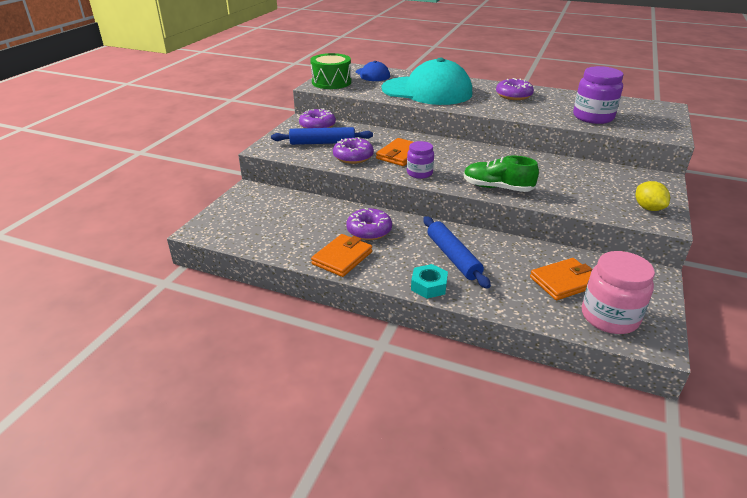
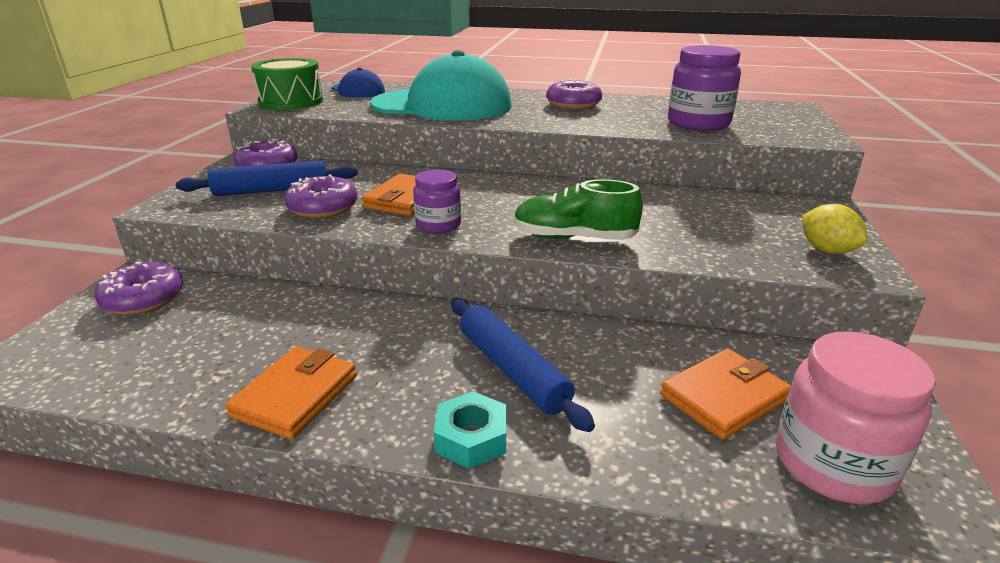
camera: 10 degrees left, 5 degrees down
purple donut [346,208,392,240] -> purple donut moved to [94,262,183,315]

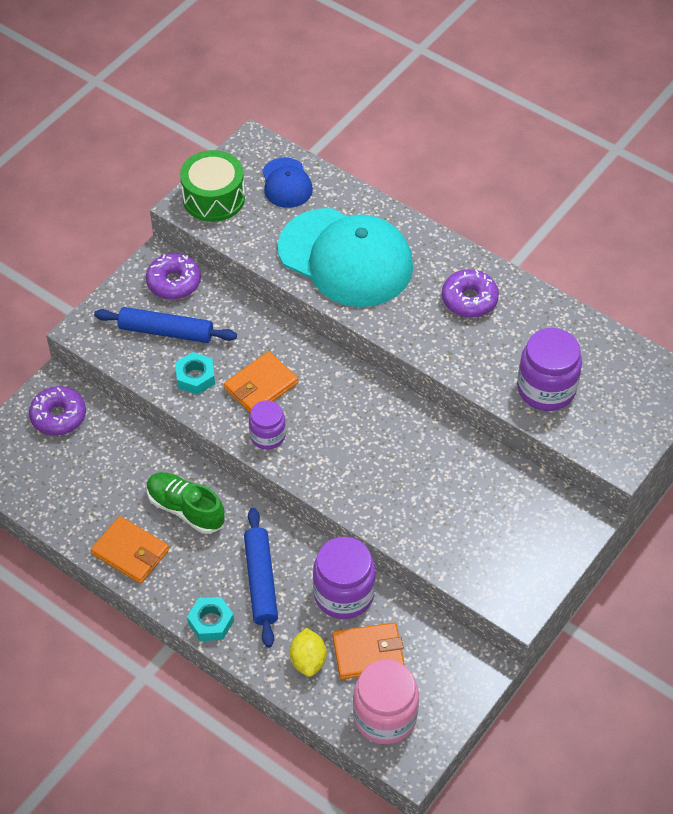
camera: 25 degrees right, 25 degrees up
orange wallet [225,347,357,439] -> orange wallet turned 75 degrees clockwise [91,516,169,584]
purple donut [284,174,358,218] -> turquoise nut [175,352,215,395]
green shoe [514,179,643,240] -> green shoe moved to [147,472,225,534]
yellow lemon [802,204,868,254] -> yellow lemon moved to [290,628,327,677]
none -> purple jar [313,537,376,619]

